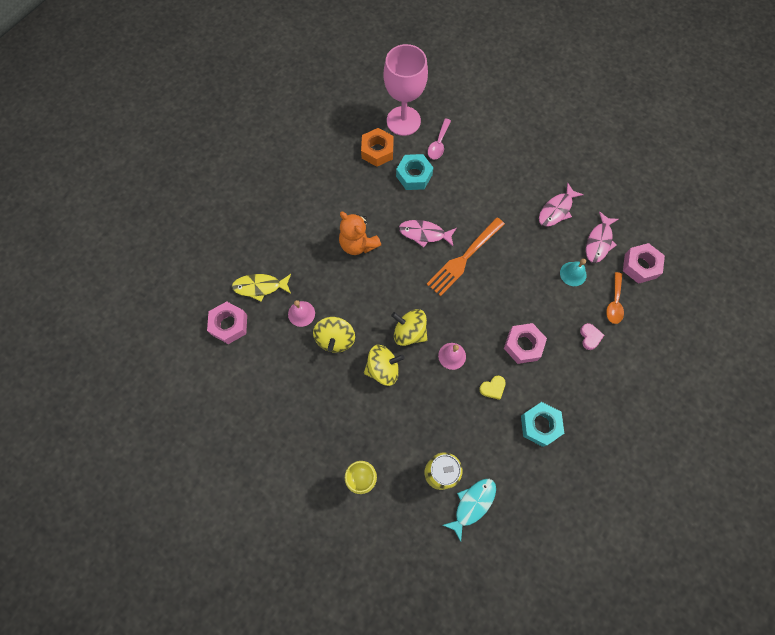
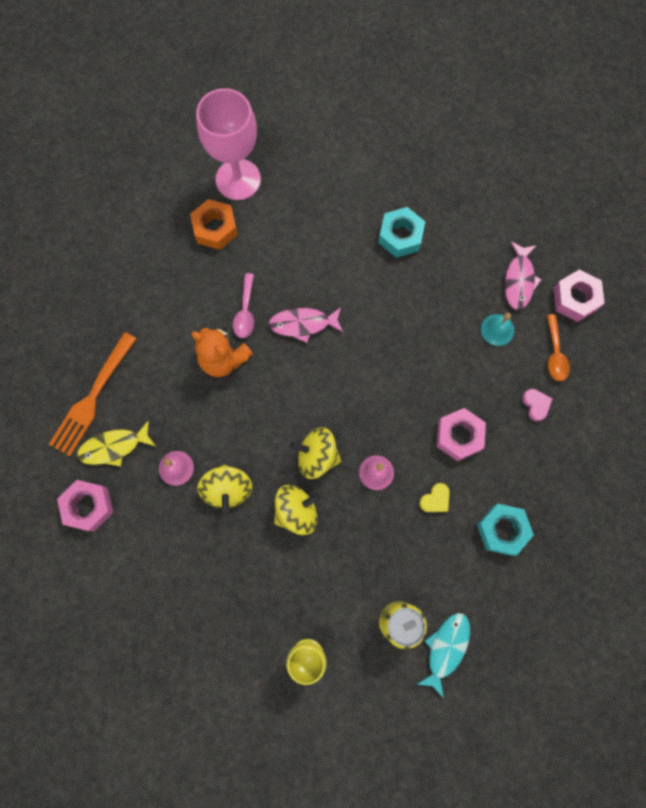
camera: 15 degrees left, 5 degrees up
turquoise nut [396,154,433,190] -> turquoise nut moved to [378,207,425,258]
orange fork [427,217,505,296] -> orange fork moved to [49,332,137,456]
pink spoon [428,119,451,159] -> pink spoon moved to [233,273,254,338]
pink fish [539,183,584,227] -> none

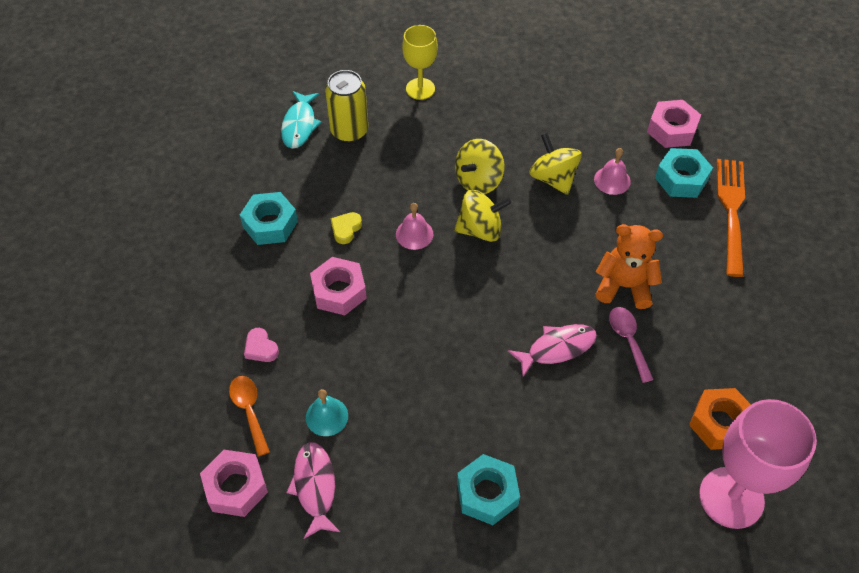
camera: 160 degrees right, 20 degrees down
yellow fish [77,420,155,467] -> turquoise nut [655,148,713,198]

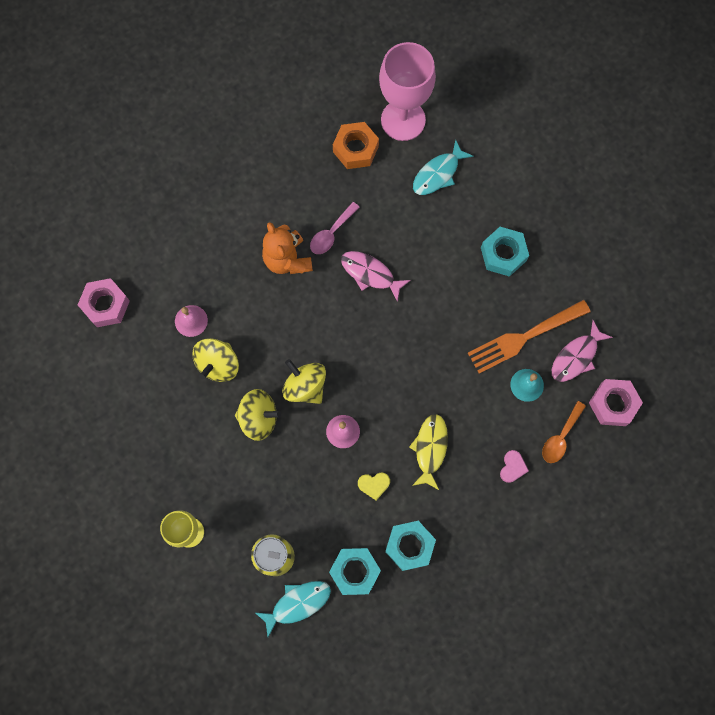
camera: 125 degrees left, 20 degrees up
pink nut [310,257,367,315] -> yellow fish [409,414,448,490]
turquoise nut [655,148,713,198] -> turquoise nut moved to [329,548,381,595]
orange fork [717,159,745,277] -> orange fork moved to [468,300,591,374]
none -> turquoise fish [413,140,474,195]

